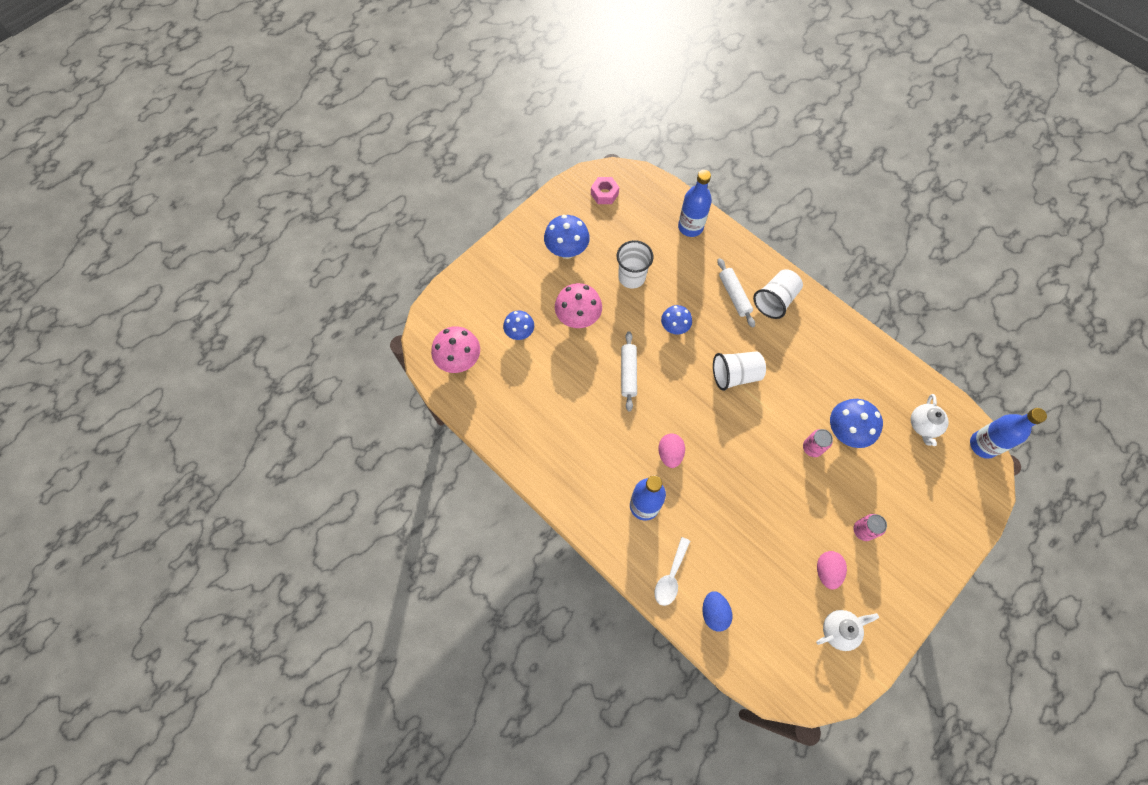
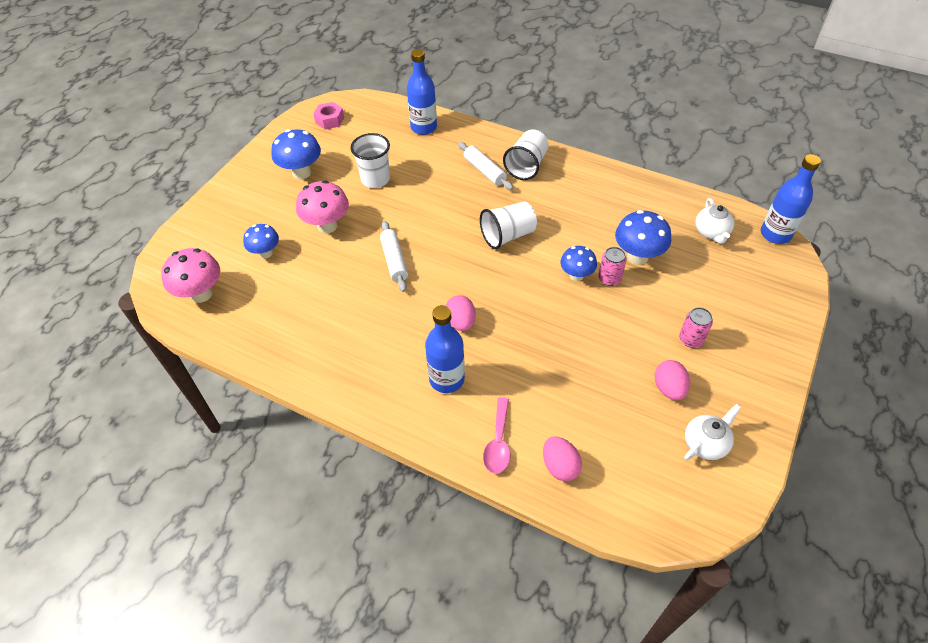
camera: 15 degrees left, 15 degrees down
white spoon [655,537,690,606] -> pink spoon [483,397,511,474]
blue mushroom [661,305,692,334] -> blue mushroom moved to [560,246,597,281]
blue egg [702,591,732,632] -> pink egg [543,436,582,481]

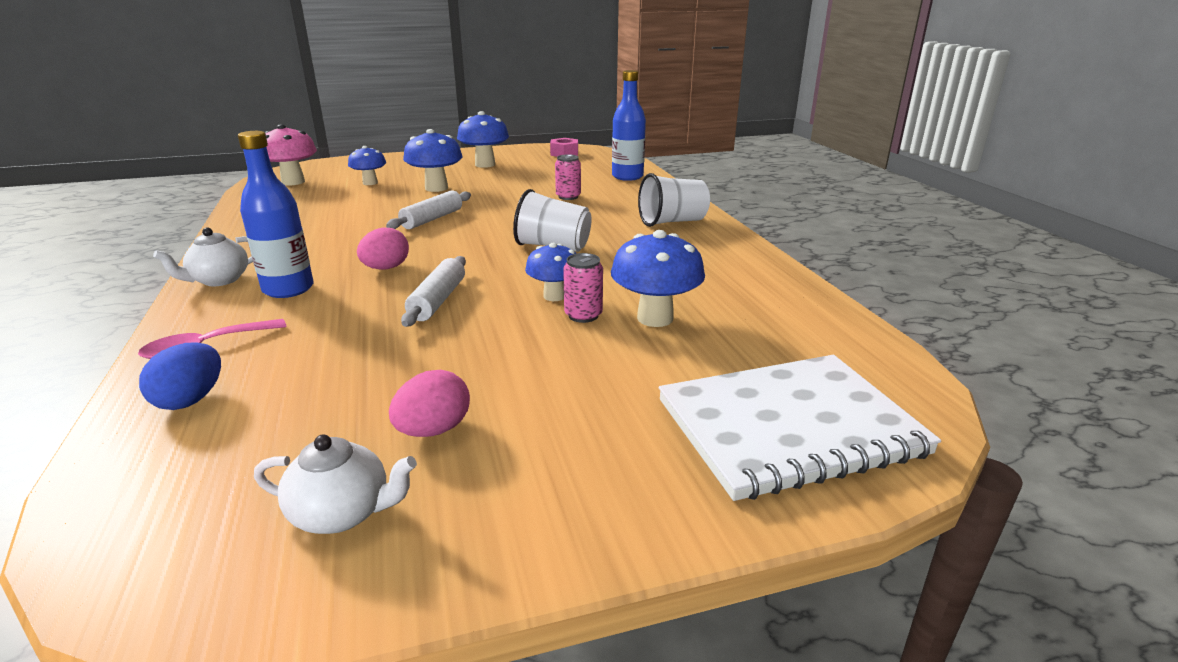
camera: 45 degrees right, 25 degrees down
pink mushroom [296,180,349,233] -> blue mushroom [403,129,463,192]
white cup [351,133,390,188] -> none
white rolling pin [458,142,513,190] -> white rolling pin moved to [401,256,466,327]
pink egg [543,436,582,481] -> blue egg [139,342,221,410]
pink can [679,307,713,348] -> pink can moved to [555,154,581,200]
white teapot [695,198,734,244] -> white teapot moved to [153,227,253,286]
blue bottle [761,154,821,244] -> none
none -> white notebook [659,355,941,501]

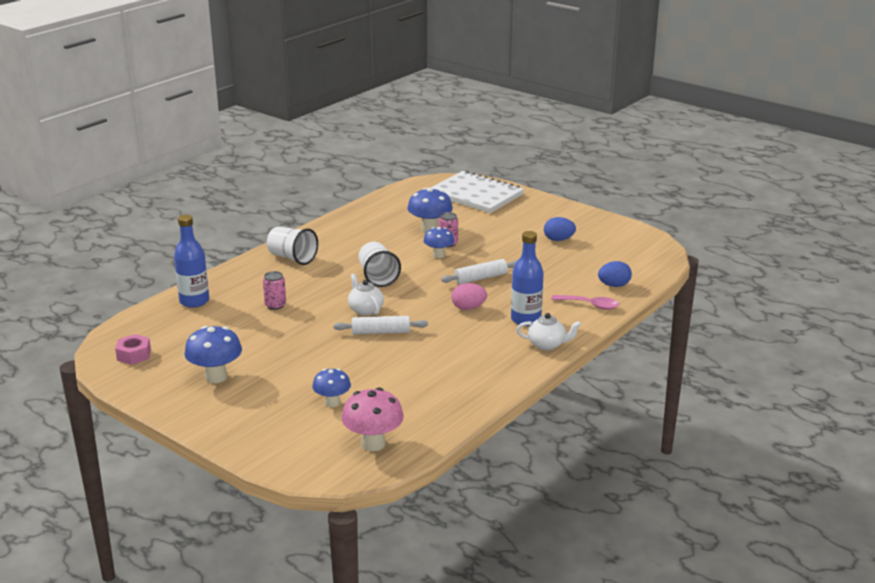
camera: 125 degrees left, 0 degrees up
white teapot [254,434,417,534] -> white teapot moved to [348,274,384,316]
pink egg [389,370,470,437] -> blue egg [544,217,576,241]
blue mushroom [403,129,463,192] -> none

